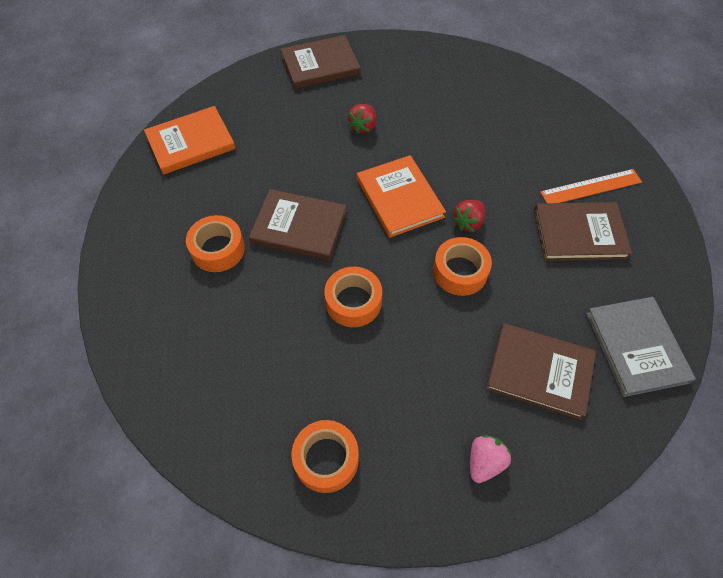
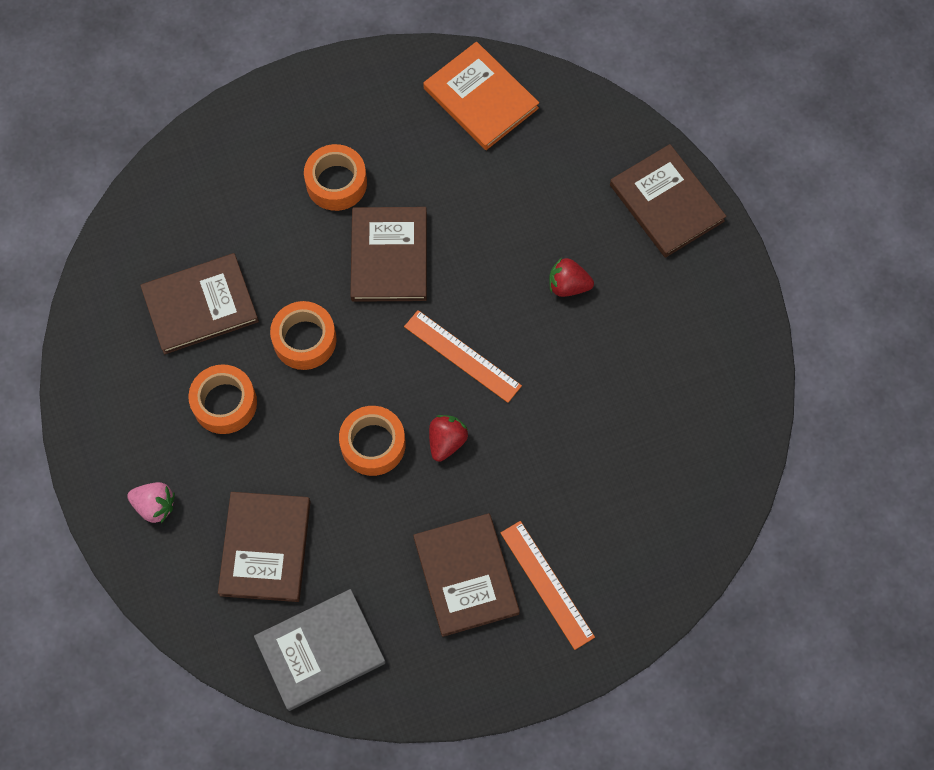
camera: 75 degrees right, 10 degrees up
orange tape [292,420,359,493] -> orange tape moved to [188,364,257,434]
orange book [357,155,446,238] -> orange ruler [404,310,522,403]
red strawberry [452,200,485,232] -> red strawberry turned 90 degrees clockwise [429,415,468,462]
none -> brown book [140,253,259,355]

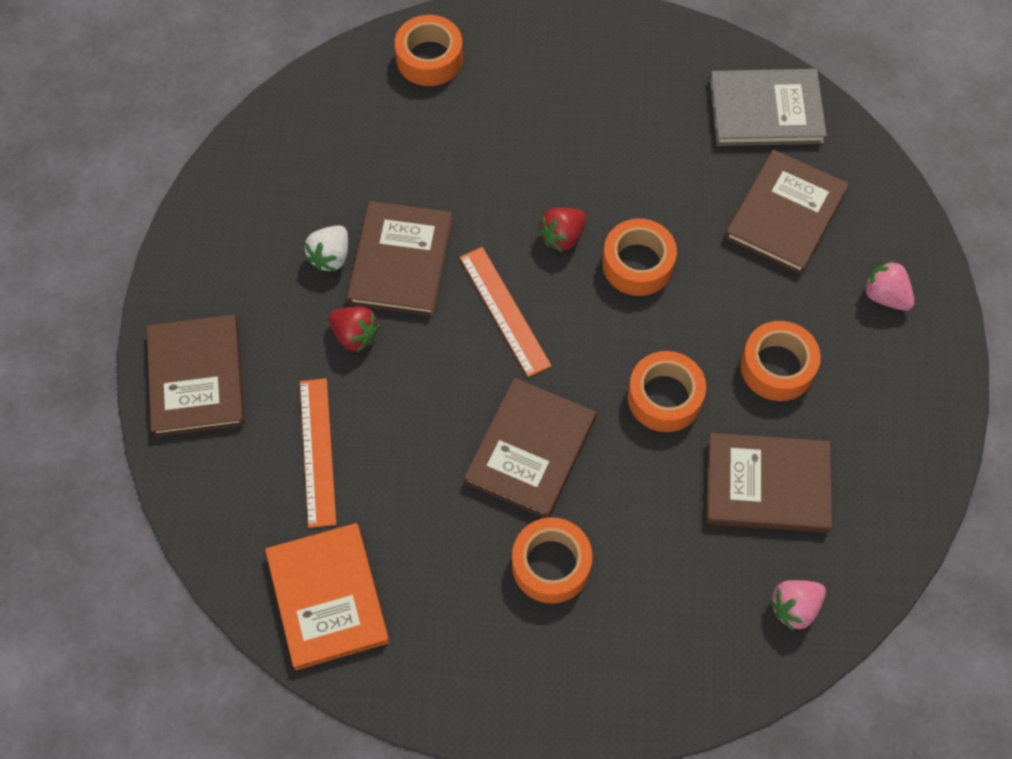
camera: 155 degrees left, 5 degrees down
brown book [413,513,520,637] -> brown book moved to [347,201,453,316]
orange ruler [501,521,595,650] -> orange ruler moved to [300,378,336,528]
none -> white strawberry [304,226,348,271]
none -> orange tape [395,15,463,86]
none -> pink strawberry [770,580,826,631]

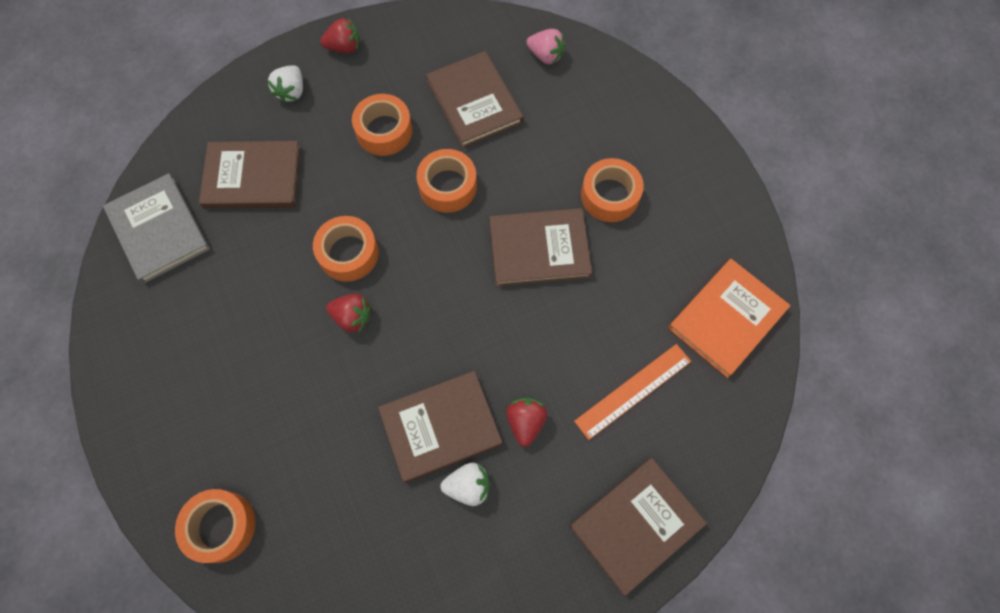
camera: 120 degrees left, 5 degrees up
orange ruler [460,247,552,377] -> none
pink strawberry [863,260,914,311] -> white strawberry [267,65,303,103]
none -> red strawberry [320,18,360,54]

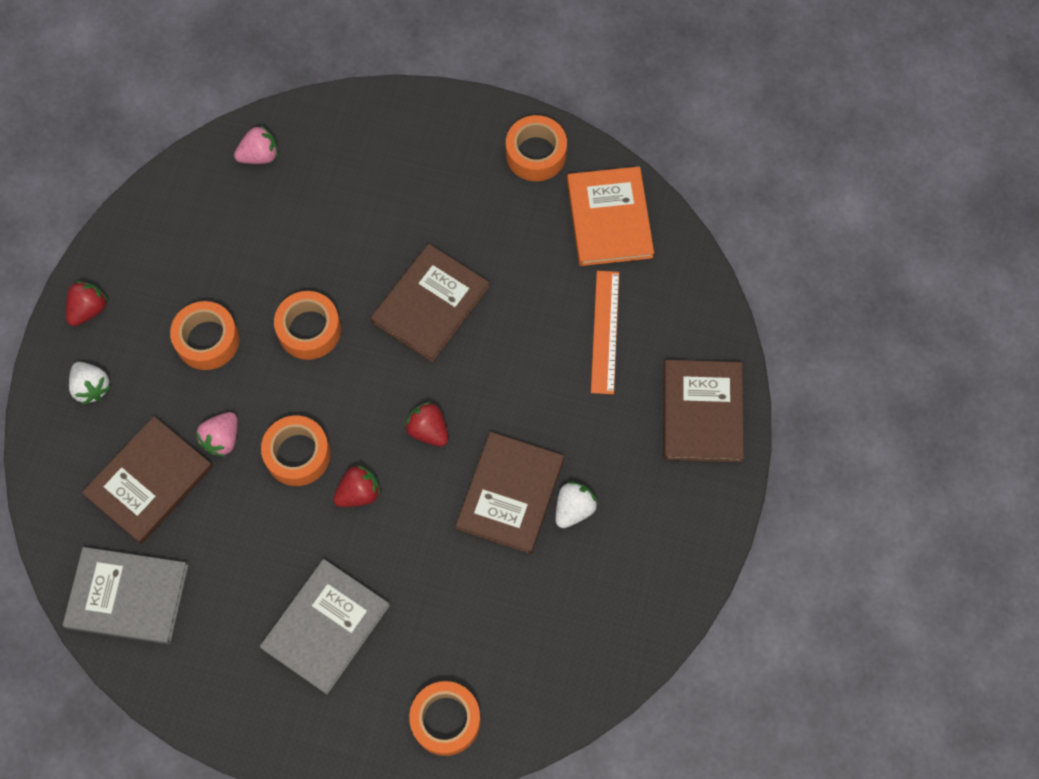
camera: 50 degrees left, 0 degrees up
brown book [426,51,524,148] -> none
red strawberry [506,398,547,447] -> red strawberry moved to [405,402,448,446]
orange tape [581,158,644,222] -> orange tape moved to [506,115,567,181]
none -> pink strawberry [196,412,238,457]
none -> grey book [260,559,390,694]

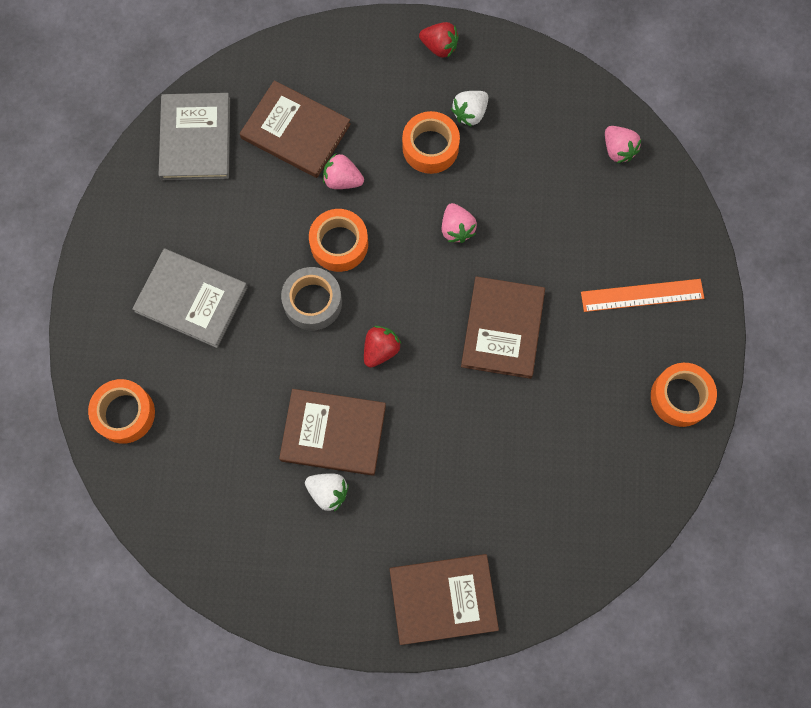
camera: 80 degrees right, 5 degrees up
white strawberry [69,362,111,405] -> white strawberry moved to [451,91,488,127]
orange tape [274,291,341,360] -> pink strawberry [442,203,477,243]
red strawberry [333,465,380,507] -> grey tape [281,267,342,330]
brown book [370,244,490,362] -> brown book turned 75 degrees clockwise [461,276,545,379]
orange book [567,166,654,266] -> none
orange ruler [591,271,619,394] -> orange ruler moved to [581,279,704,312]

